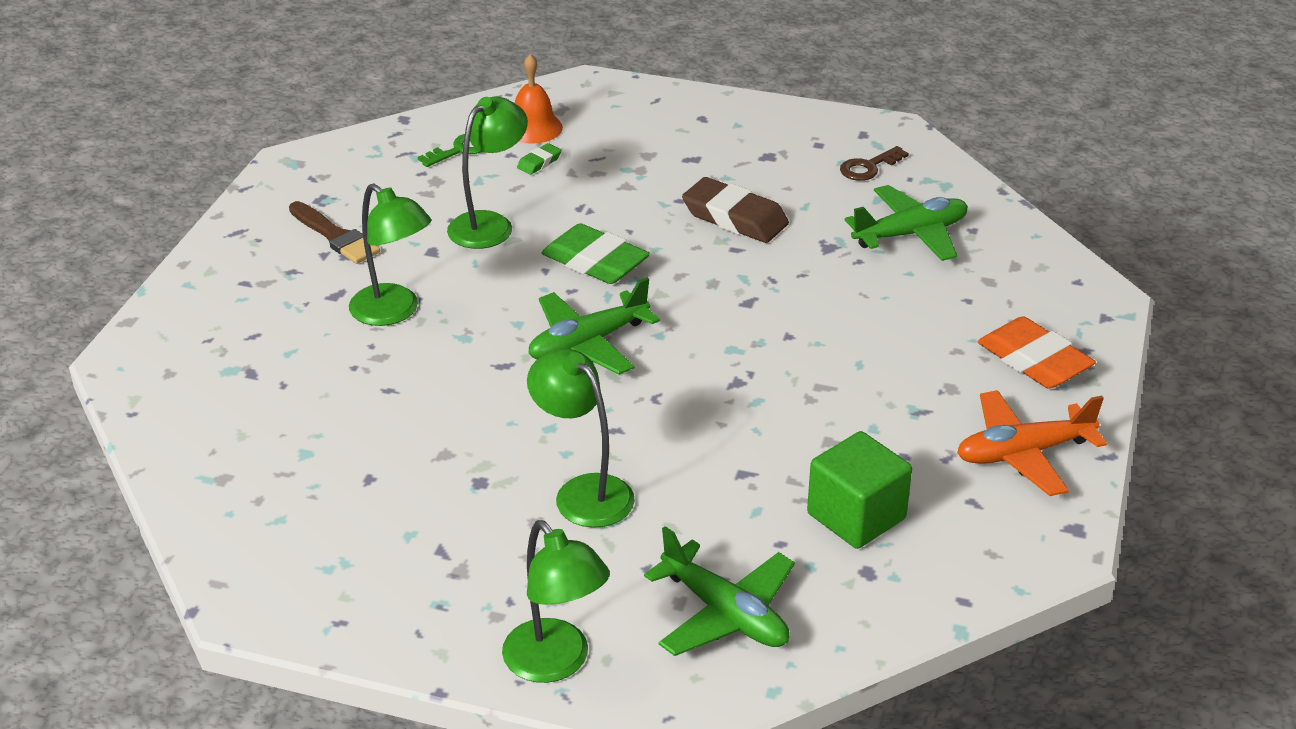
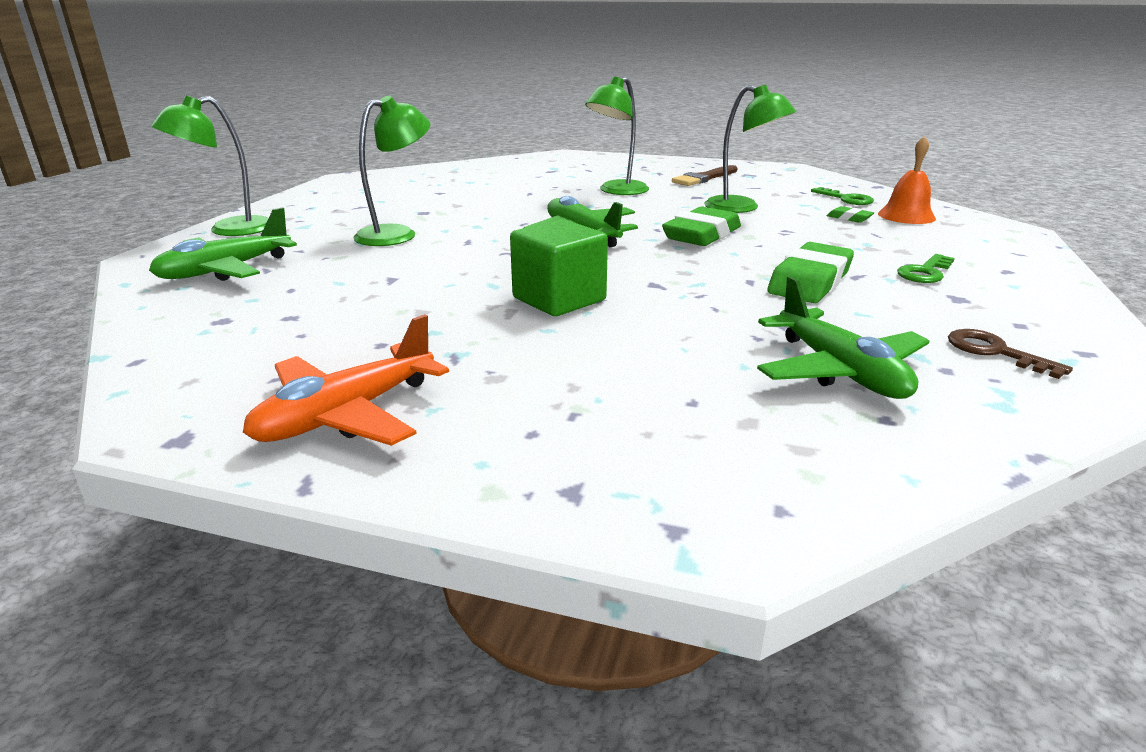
camera: 90 degrees right, 10 degrees down
brown eraser [682,177,789,243] -> green eraser [767,242,854,303]
green cube [807,431,912,549] -> green cube moved to [510,219,608,316]
orange plane [957,390,1107,496] -> orange plane turned 120 degrees counterclockwise [243,314,449,446]
orange eraser [978,316,1096,389] -> none
none -> green key [897,254,955,283]

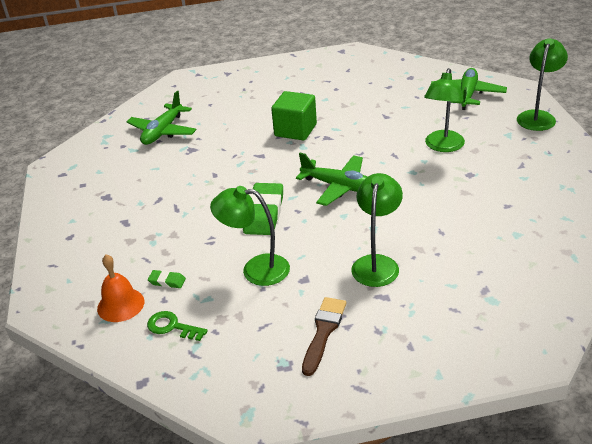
camera: 155 degrees right, 10 degrees up
orange plane [243,314,449,446] -> none
green plane [757,276,929,399] -> green plane turned 105 degrees counterclockwise [127,91,197,145]
green eraser [767,242,854,303] -> none
green key [897,254,955,283] -> none
brown key [948,329,1073,379] -> none

